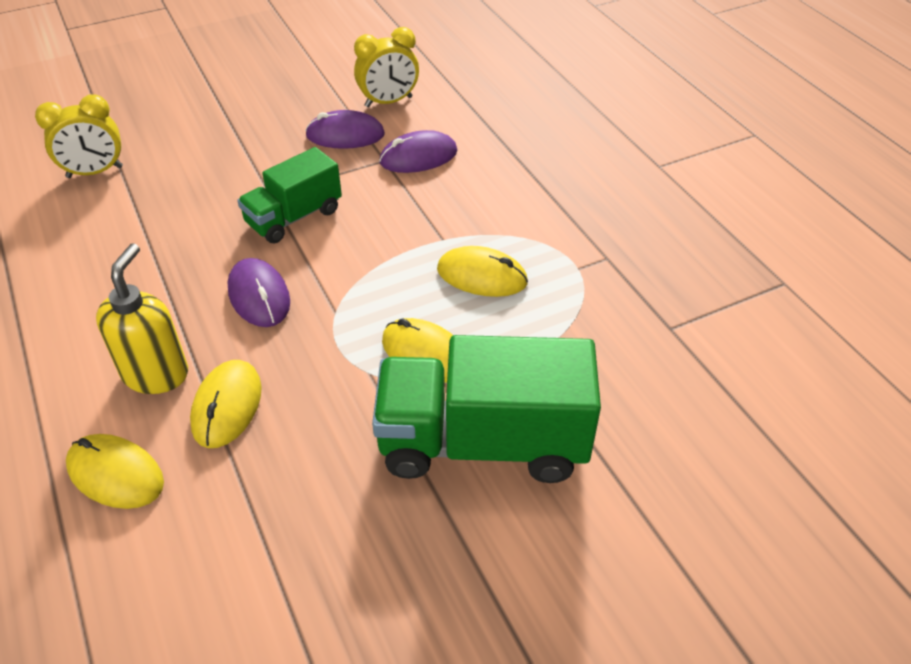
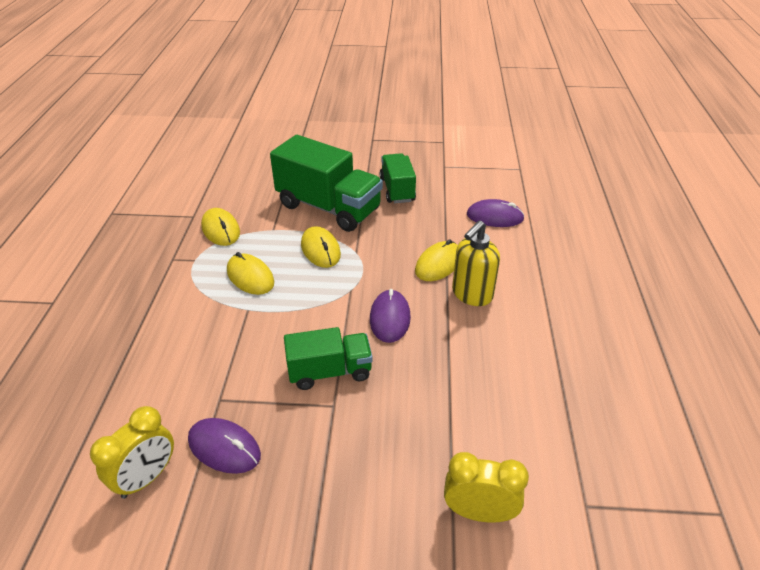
camera: 150 degrees left, 5 degrees down
yellow mouse [66,434,164,509] -> yellow mouse moved to [201,208,240,246]
yellow clock [354,27,419,107] -> yellow clock turned 120 degrees clockwise [90,406,174,499]
purple mouse [379,130,458,173] -> purple mouse moved to [467,199,525,227]
none -> green truck [380,153,416,203]

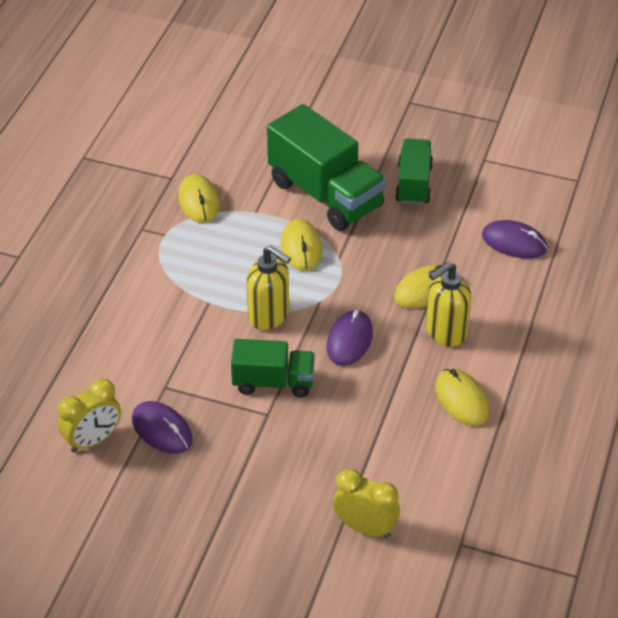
camera: 15 degrees right, 5 degrees up
yellow mouse [227,252,274,295] -> yellow mouse moved to [435,369,489,426]
none -> yellow soap dispenser [247,246,291,330]

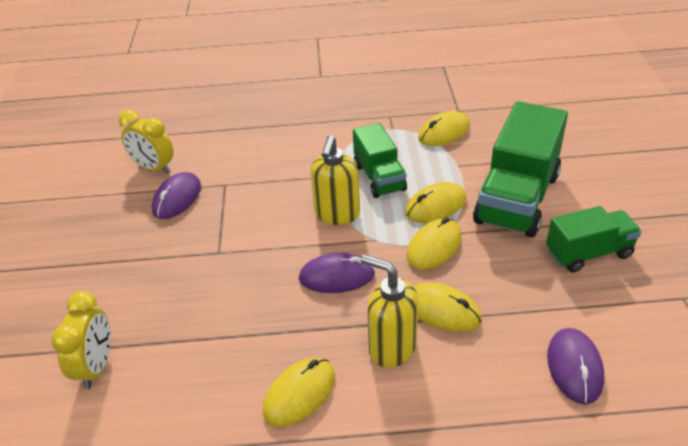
camera: 70 degrees right, 5 degrees down
green truck [231,339,315,397] -> green truck moved to [353,123,407,198]
none -> yellow mouse [407,217,461,269]

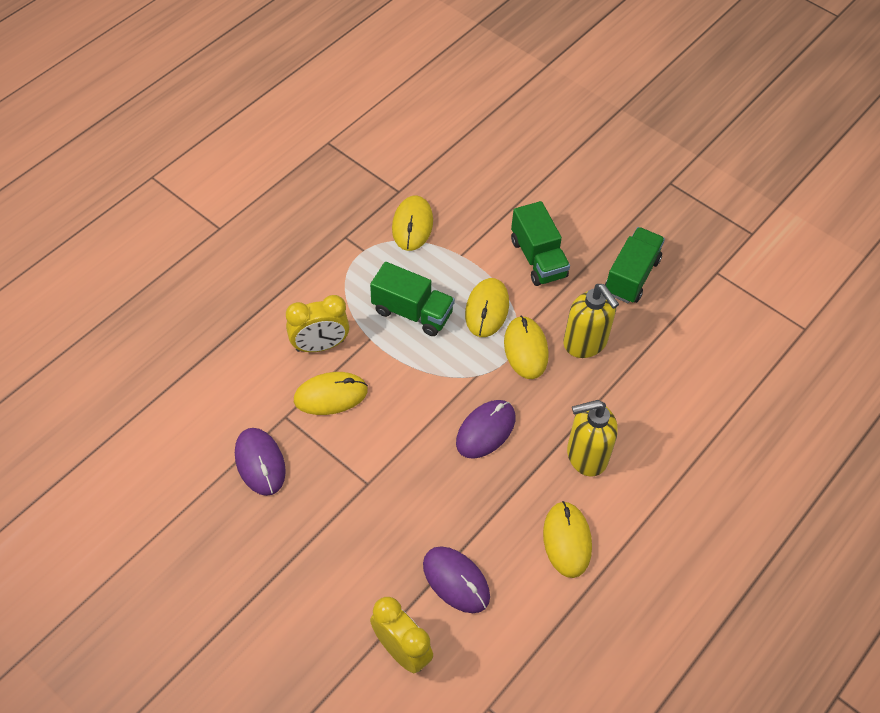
camera: 50 degrees left, 15 degrees up
yellow clock [119,110,174,174] -> yellow clock moved to [286,295,349,352]
yellow soap dispenser [310,135,360,225] -> yellow soap dispenser moved to [563,284,619,358]
yellow mouse [414,283,482,332] -> yellow mouse moved to [294,372,368,415]
green truck [473,101,568,237] -> green truck [511,201,570,286], size x0.59
purple mouse [547,328,604,404] -> purple mouse moved to [423,546,490,613]

